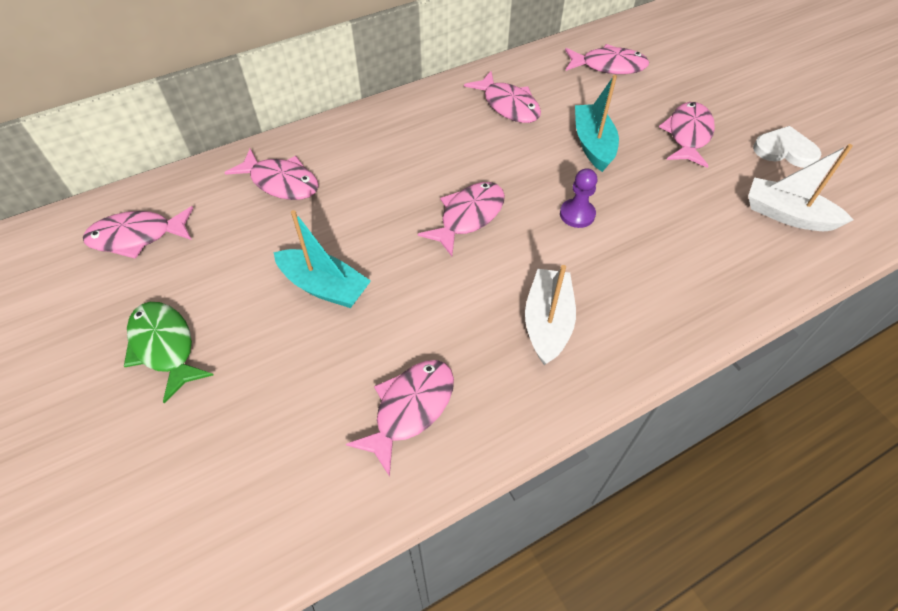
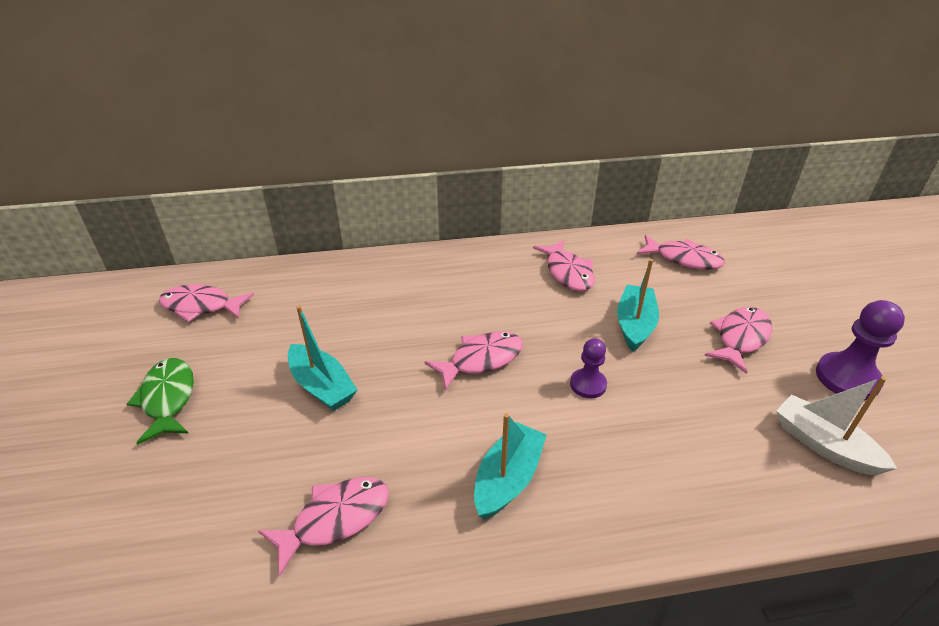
camera: 20 degrees right, 15 degrees down
pink fish [224,149,319,200] -> none
white boat [525,265,576,365] -> turquoise boat [474,413,547,519]
white heart [753,126,821,168] -> purple pawn [816,300,905,400]

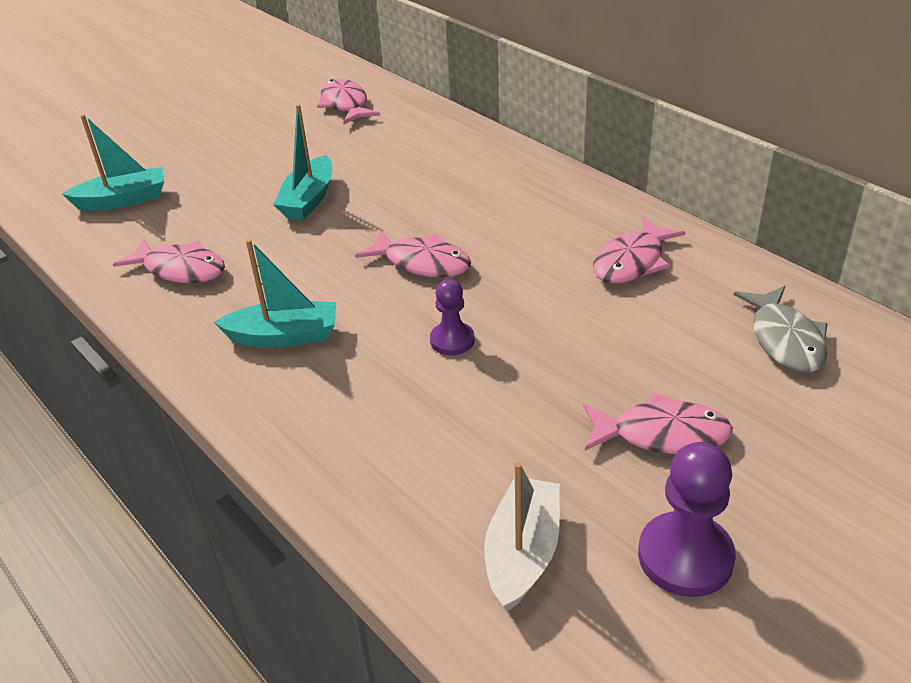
camera: 60 degrees right, 0 degrees up
green fish [127,358,194,445] -> none
turquoise boat [617,259,659,352] -> turquoise boat moved to [62,114,164,211]
pink fish [637,235,725,270] -> grey fish [734,286,828,373]

